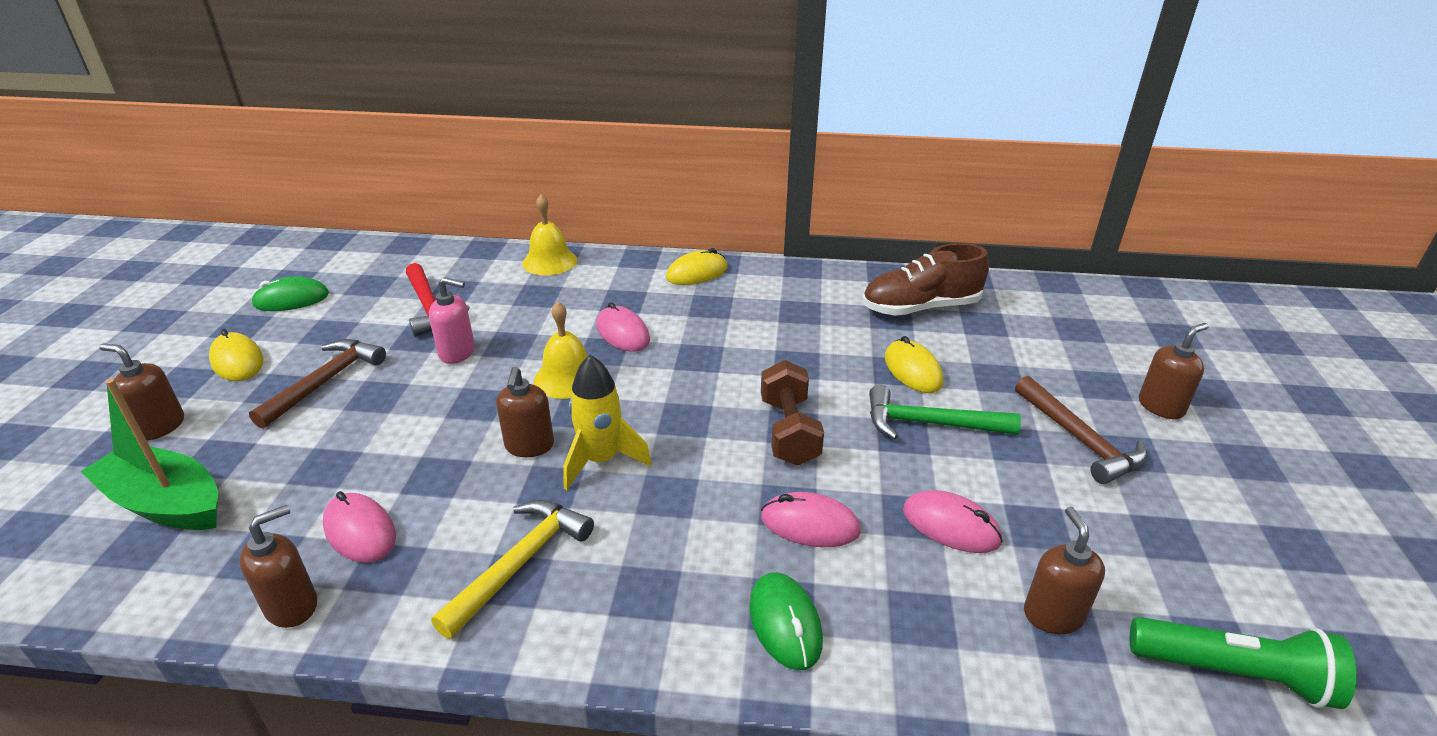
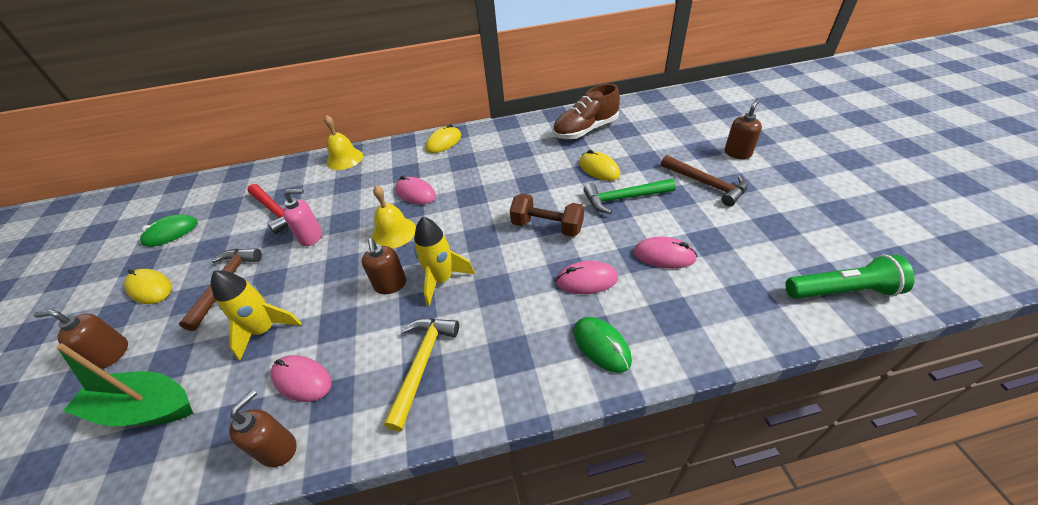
camera: 15 degrees left, 10 degrees up
brown dumbbell [761,360,824,466] -> brown dumbbell turned 45 degrees counterclockwise [510,193,584,237]
brown soap dispenser [1024,507,1105,634] -> none
none -> yellow rocket [211,270,302,360]

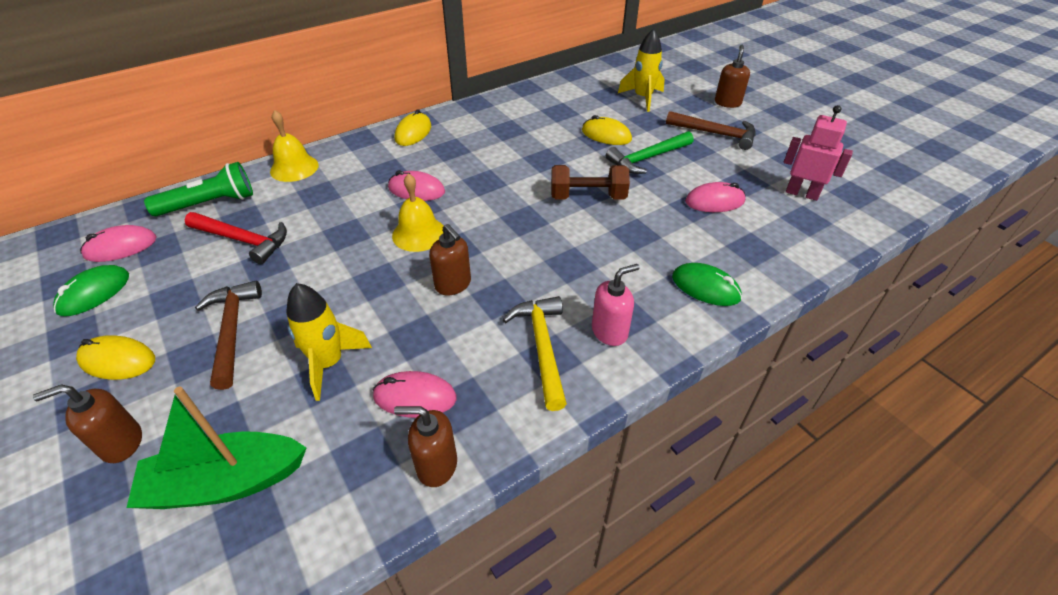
camera: 25 degrees left, 0 degrees up
brown soap dispenser [229,390,297,467] -> brown soap dispenser turned 90 degrees counterclockwise [394,406,457,487]
pink soap dispenser [283,189,322,246] -> pink soap dispenser moved to [592,264,640,346]
yellow rocket [414,217,475,307] -> yellow rocket moved to [618,28,665,112]
brown shoe [553,84,620,139] -> none
pink mouse [556,261,618,294] -> pink mouse moved to [80,225,156,262]
green flashlight [785,255,915,299] -> green flashlight moved to [144,162,253,216]
none -> pink robot [784,105,853,201]

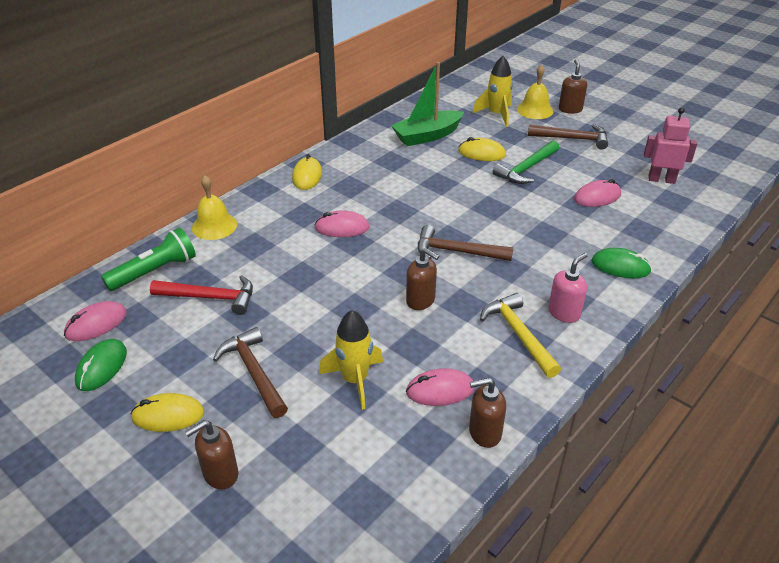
camera: 15 degrees left, 5 degrees down
green boat [126,387,307,509] -> green boat moved to [391,62,464,146]
yellow bell [392,173,443,252] -> yellow bell moved to [517,64,553,119]
brown dumbbell [551,165,630,200] -> none
none -> brown hammer [418,225,513,261]

